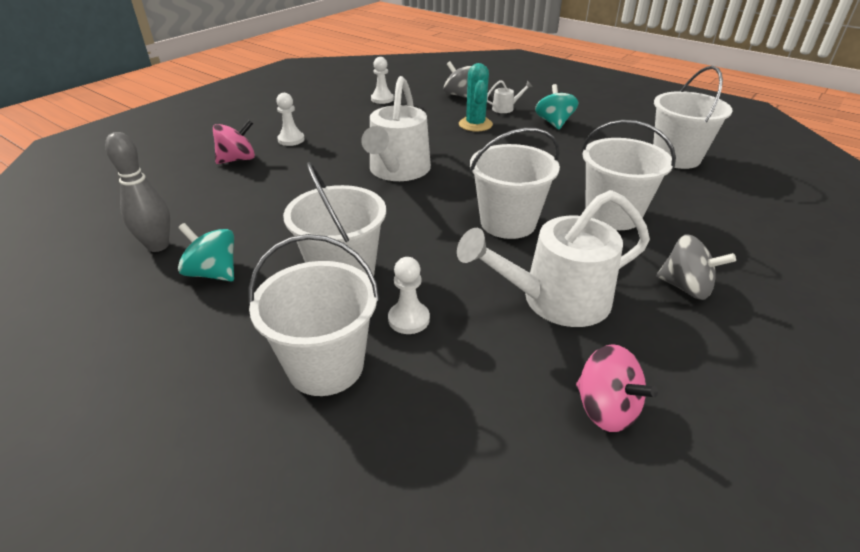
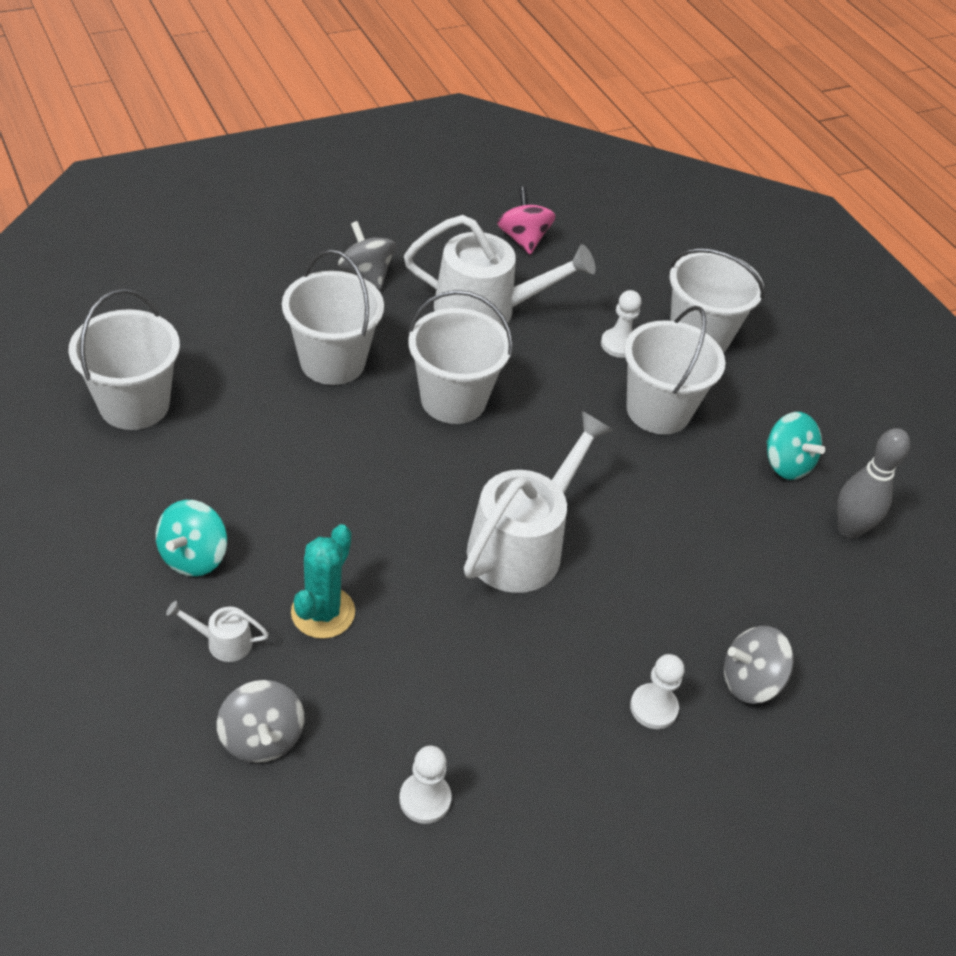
camera: 160 degrees left, 10 degrees up
pink spinning top [213,120,255,164] -> grey spinning top [724,626,794,704]

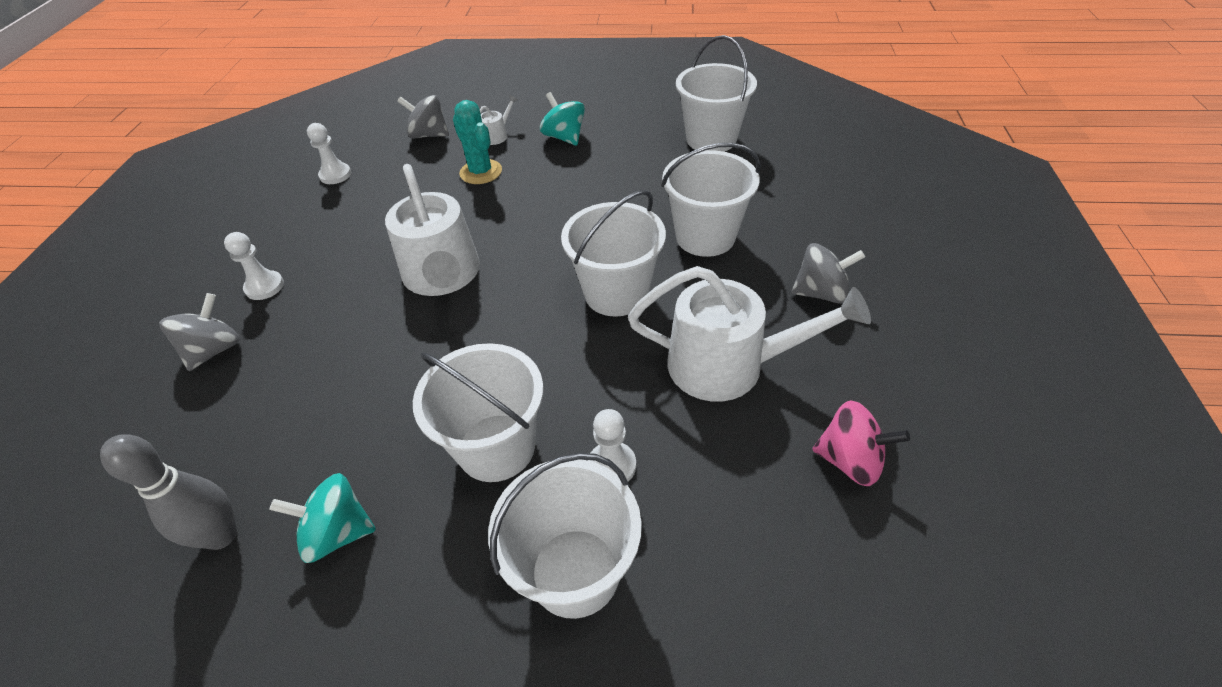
camera: 130 degrees right, 0 degrees up
white watering can [404,215,595,327] -> white watering can turned 120 degrees counterclockwise [628,266,871,402]

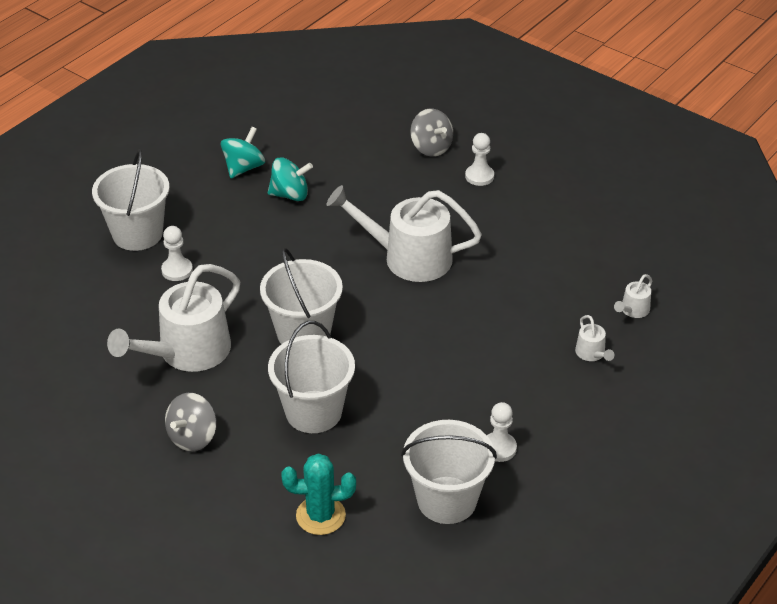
camera: 120 degrees right, 5 degrees down
grey bowling pin [100,434,237,550] -> none
white pawn [307,123,351,184] -> white pawn moved to [487,402,517,462]
grey spinning top [397,95,449,139] -> white watering can [614,274,652,318]
white bucket [413,343,543,482] -> none
turquoise cactus [453,100,502,184] -> turquoise cactus moved to [281,454,356,535]
turquoise spinning top [540,92,585,146] -> turquoise spinning top moved to [268,157,313,201]
pink spinning top [812,400,910,486] -> none

